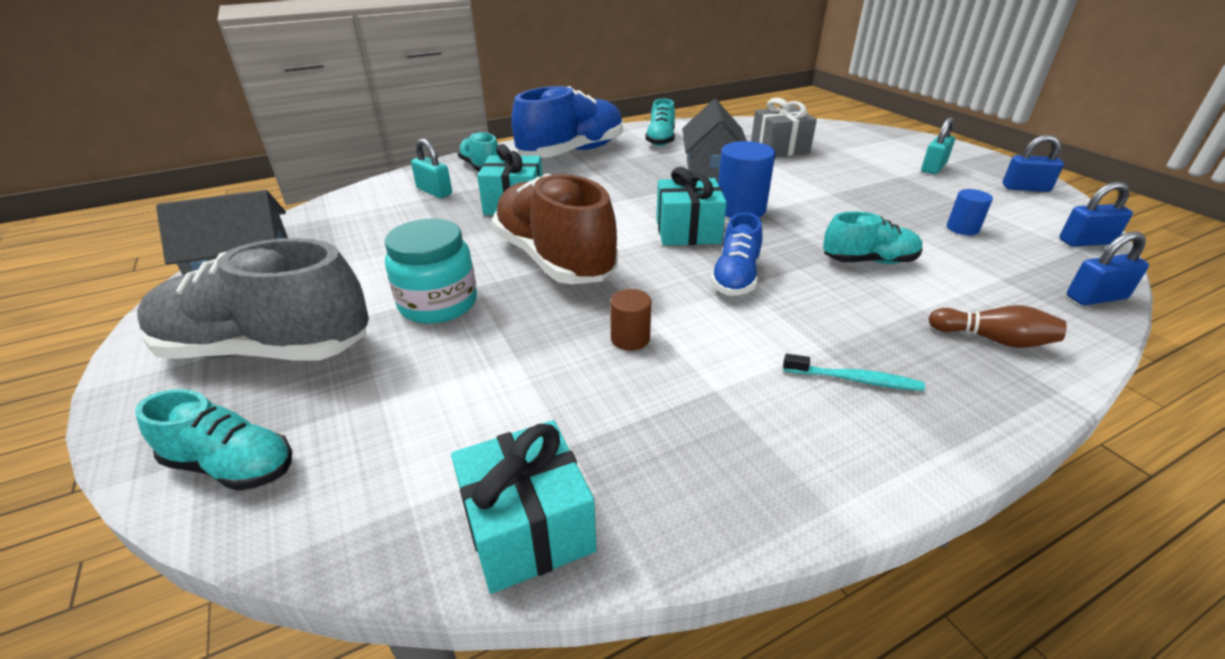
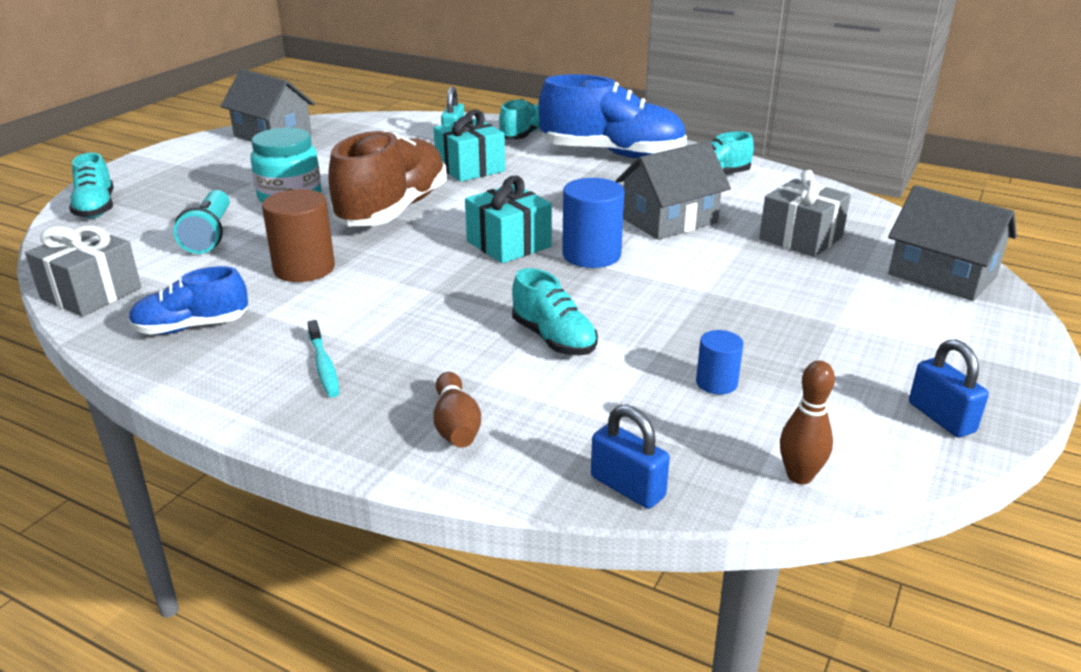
camera: 55 degrees right, 5 degrees down
grey shoe [137,238,369,361] -> none
turquoise gift [451,420,597,594] -> grey gift [25,226,141,317]
brown cylinder [610,289,651,351] -> brown cylinder [262,189,335,282], size x1.79
blue shoe [710,213,763,296] -> blue shoe moved to [128,266,248,335]
turquoise padlock [921,117,955,174] -> none
blue padlock [1059,182,1133,247] -> brown bowling pin [780,361,835,484]
none -> turquoise flashlight [173,190,230,254]
none -> grey house [888,185,1017,301]

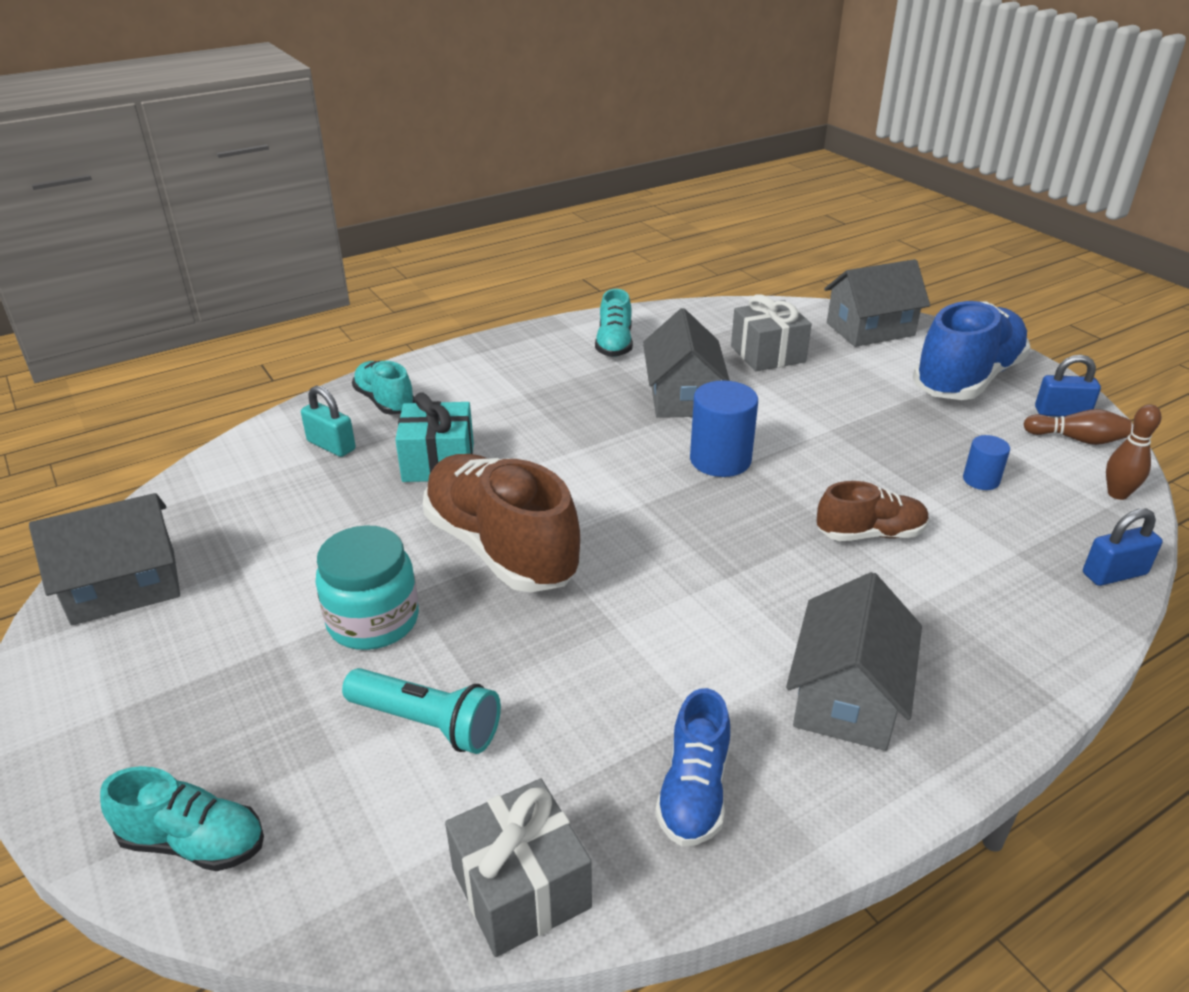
camera: 60 degrees left, 5 degrees up
brown cylinder [262,189,335,282] -> none
turquoise toothbrush [307,320,339,397] -> grey house [786,572,922,751]
brown bowling pin [433,372,481,448] -> brown bowling pin moved to [1024,409,1132,445]
turquoise gift [465,176,552,263] -> none
turquoise shoe [512,268,598,356] -> brown shoe [817,481,929,541]
blue shoe [538,74,687,159] -> blue shoe moved to [913,301,1031,400]

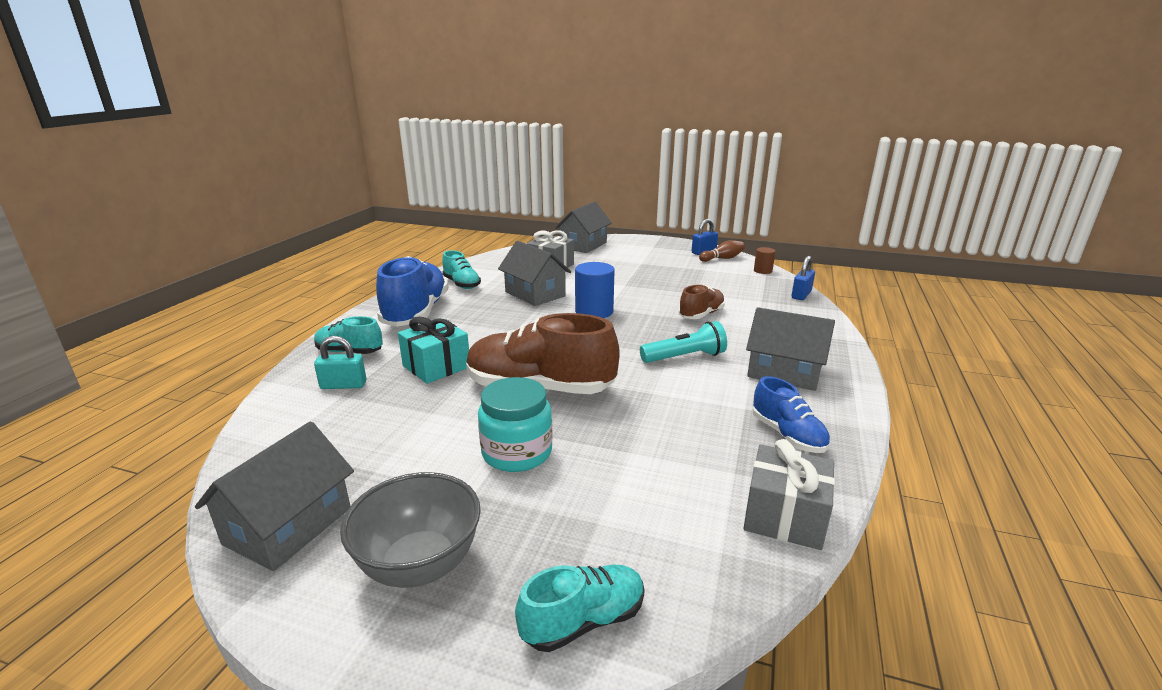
camera: 40 degrees left, 10 degrees down
turquoise flashlight [342,668,501,754] -> turquoise flashlight moved to [640,321,727,363]
grey house [786,572,922,751] -> grey house turned 45 degrees counterclockwise [746,307,835,391]
blue shoe [913,301,1031,400] -> blue shoe moved to [376,256,449,327]
blue cylinder [963,435,1010,490] -> none
brown bowling pin [1106,404,1161,500] -> brown cylinder [754,247,775,274]
none -> grey bowl [340,472,481,588]

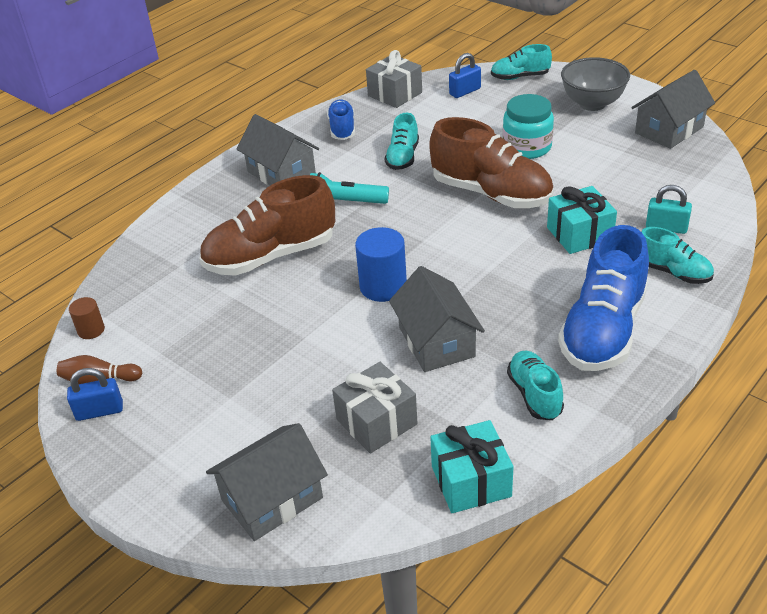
camera: 155 degrees left, 15 degrees up
brown shoe [679,285,725,319] -> brown shoe [199,175,335,276], size x1.87
blue padlock [792,256,815,300] -> blue padlock moved to [449,53,481,98]
none -> turquoise shoe [385,113,419,170]
none -> turquoise gift [430,420,513,513]

